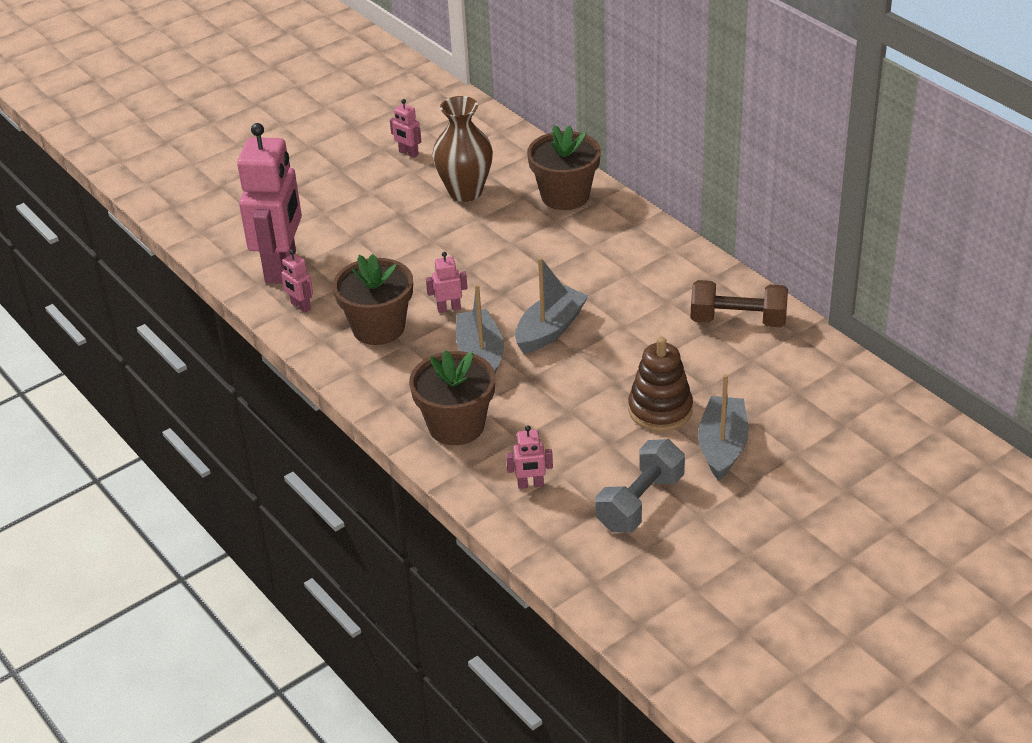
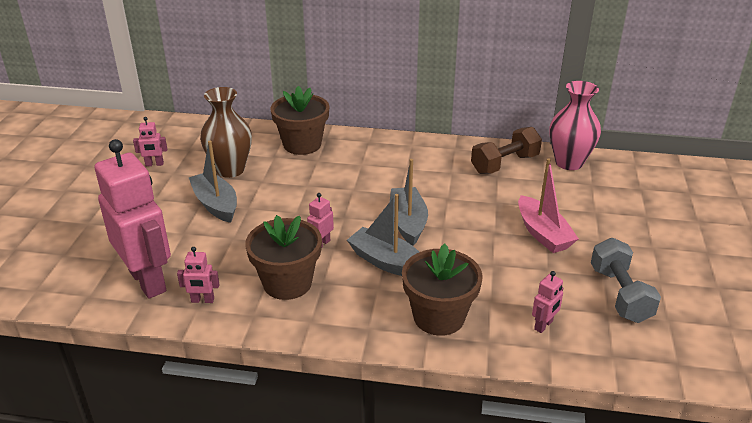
camera: 45 degrees left, 5 degrees down
brown stacking toy [628,337,693,431] -> pink boat [518,158,579,253]
grey boat [698,374,748,481] -> grey boat moved to [189,141,237,223]
none -> pink vase [549,81,601,170]

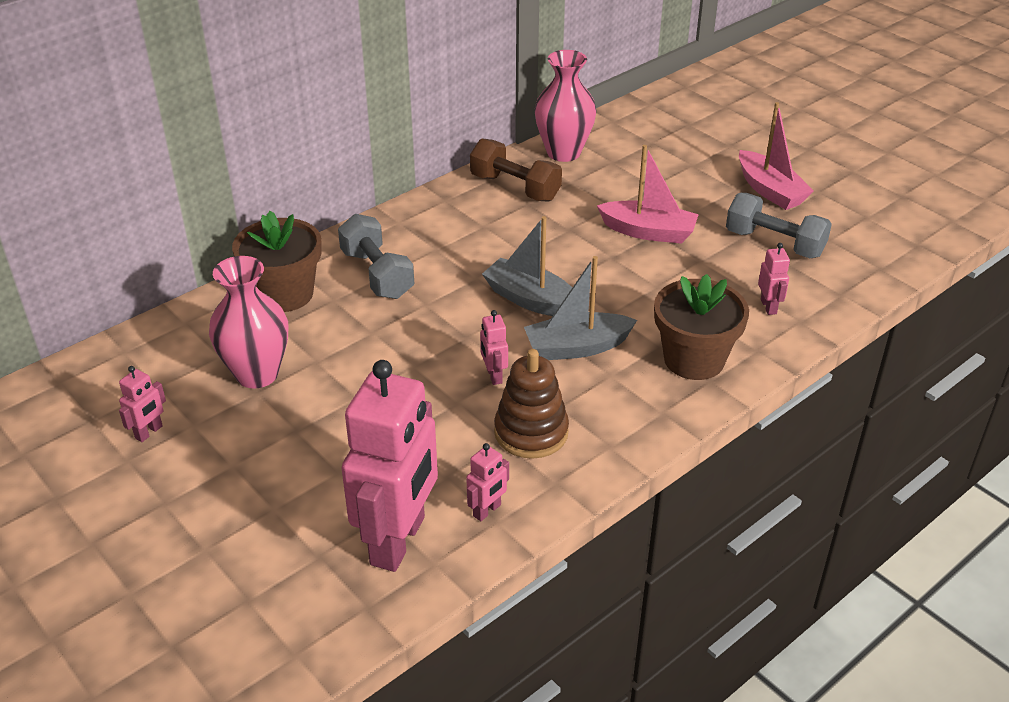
camera: 50 degrees left, 5 degrees up
pink robot [95,139,171,299] -> pink robot turned 105 degrees clockwise [342,360,438,572]
grey boat [189,141,237,223] -> none
brown vase [200,87,252,178] -> pink vase [209,256,288,389]
brown flower pot [245,215,322,300] -> brown stacking toy [494,349,569,459]
brown dumbbell [471,127,542,174] -> brown dumbbell turned 60 degrees counterclockwise [470,138,562,202]
none -> grey dumbbell [338,214,414,299]
none -> pink boat [739,102,814,210]

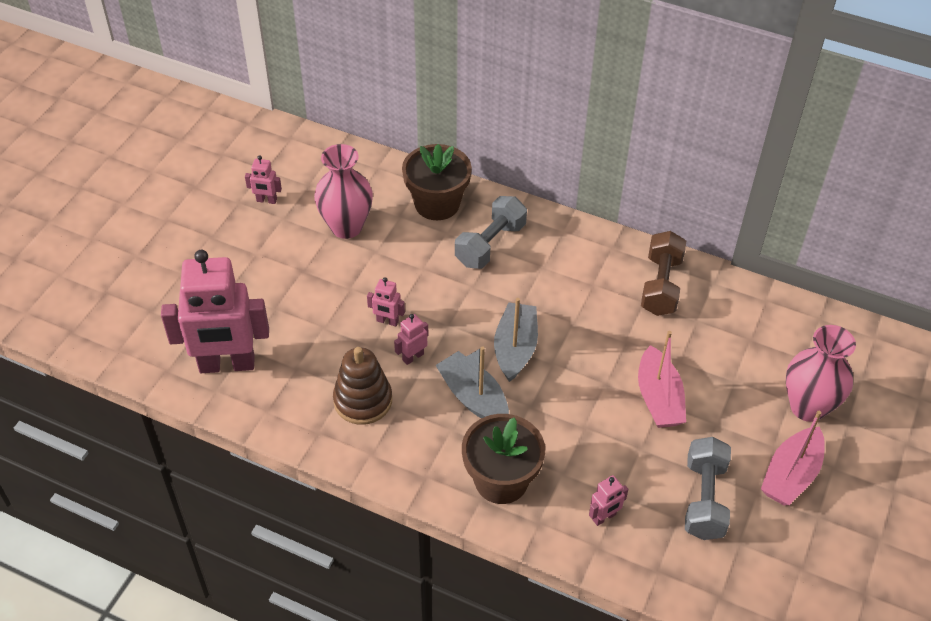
camera: 65 degrees right, 10 degrees up
pink robot [466,443,509,521] -> pink robot moved to [367,277,405,326]
pink vase [534,50,596,162] -> pink vase moved to [786,325,856,422]

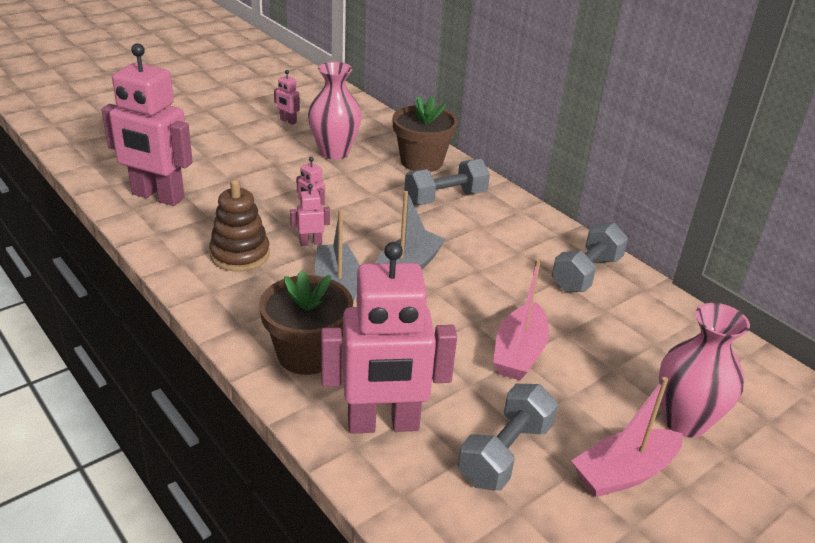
camera: 25 degrees right, 15 degrees down
pink robot [589,475,628,526] -> pink robot [321,242,457,434], size x2.47
brown dumbbell [641,231,686,316] -> grey dumbbell [552,222,628,292]

